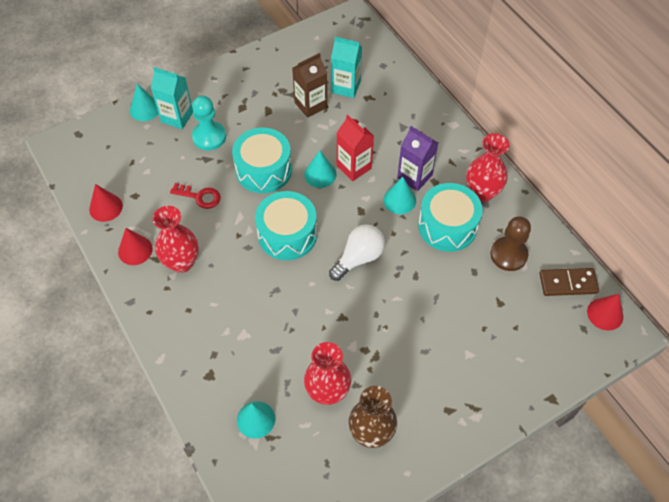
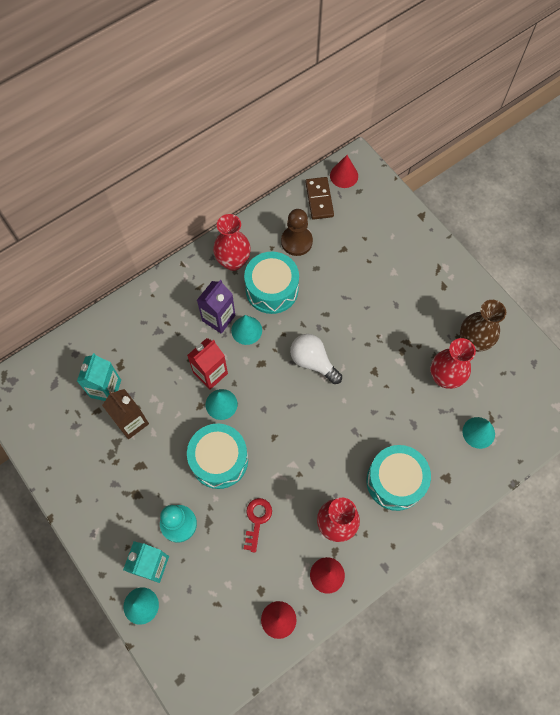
camera: 95 degrees left, 10 degrees up
turquoise drum [255,191,317,260] -> turquoise drum moved to [367,445,431,511]

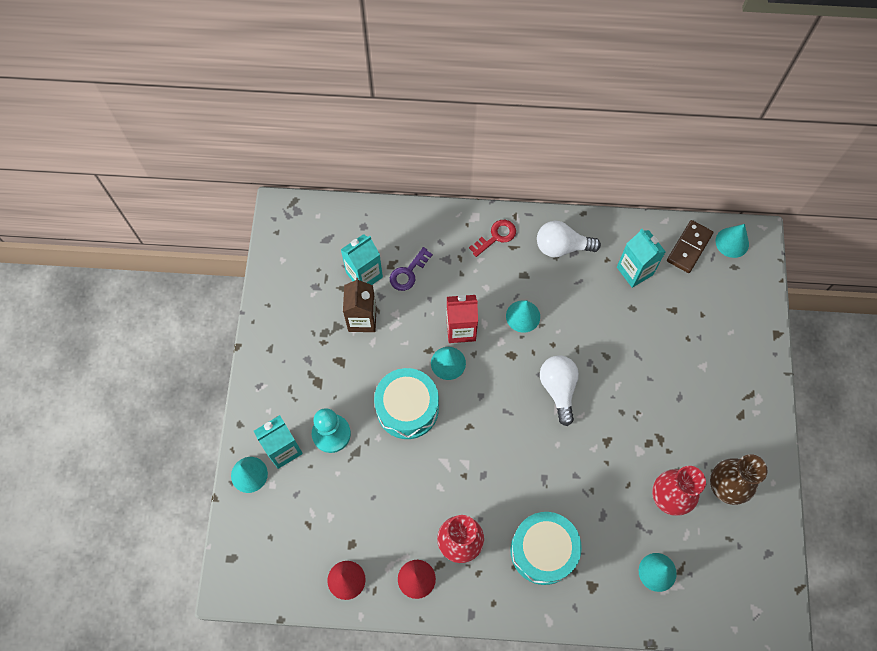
camera: 40 degrees right, 0 degrees up
purple carton [197,280,235,334] -> none
red vase [213,214,251,271] -> white light bulb [537,221,601,257]
turquoise drum [244,252,299,314] -> none
red key [244,498,272,553] -> red key moved to [469,220,516,257]
brown pawn [281,209,313,256] -> turquoise carton [617,229,666,288]
red cone [330,155,358,188] -> turquoise cone [715,224,749,258]
none -> purple key [390,247,433,291]

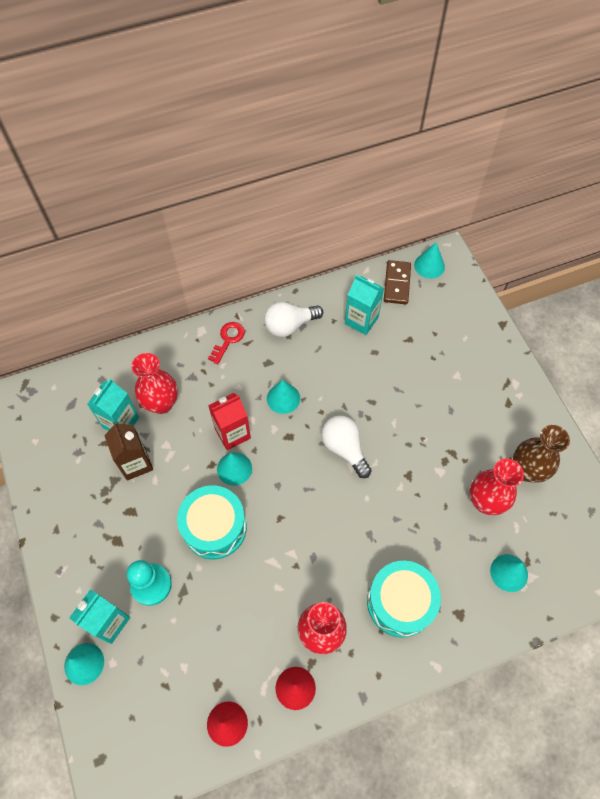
camera: 25 degrees left, 5 degrees down
purple key [390,247,433,291] -> red vase [132,353,178,414]

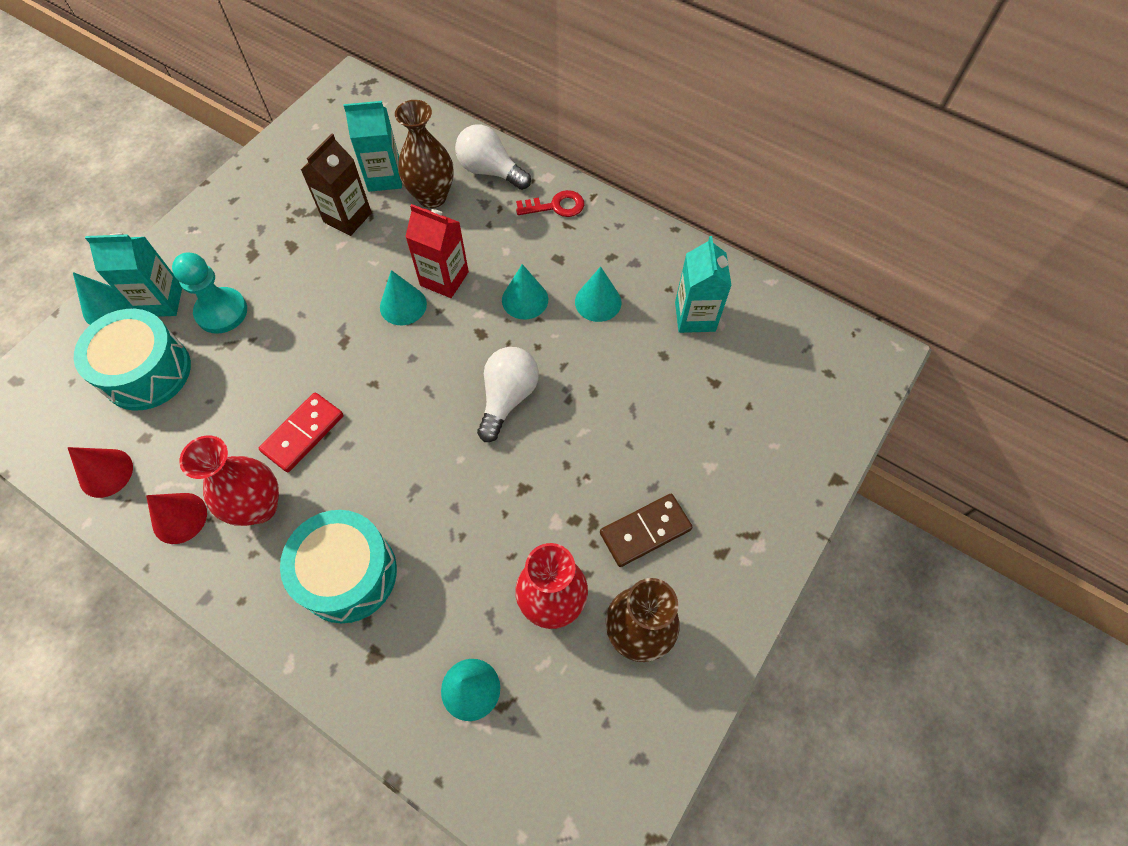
camera: 55 degrees right, 0 degrees up
red vase [132,353,178,414] -> brown vase [395,100,454,208]
turquoise drum [177,485,247,559] -> turquoise drum moved to [74,309,191,411]
white light bulb [264,302,323,337] -> white light bulb moved to [455,124,531,190]
brown domino [384,260,411,304] -> brown domino moved to [600,494,693,567]
turquoise cone [414,243,445,279] -> turquoise cone moved to [575,266,621,322]
none -> red domino [259,392,344,472]

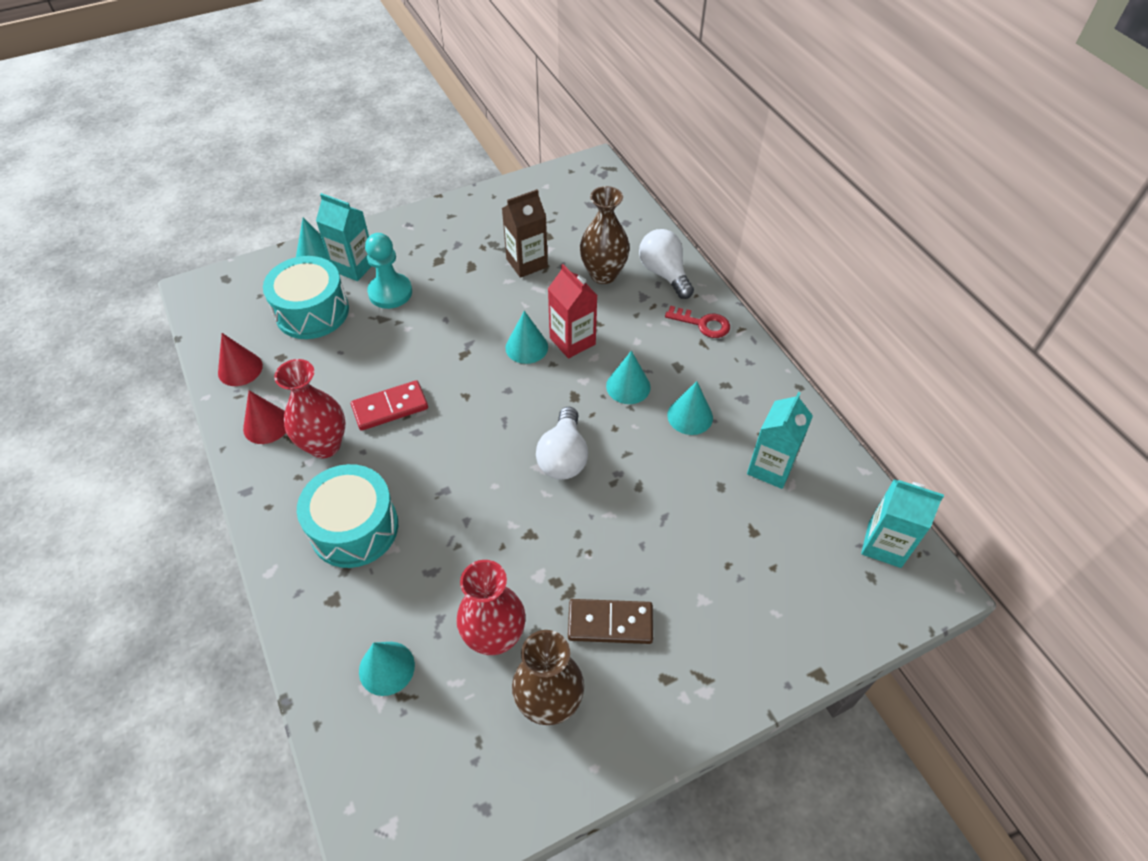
camera: 30 degrees right, 10 degrees down
turquoise carton [344,101,402,192] -> turquoise carton moved to [861,479,944,568]
white light bulb [477,347,539,442] -> white light bulb turned 135 degrees clockwise [536,407,588,480]

